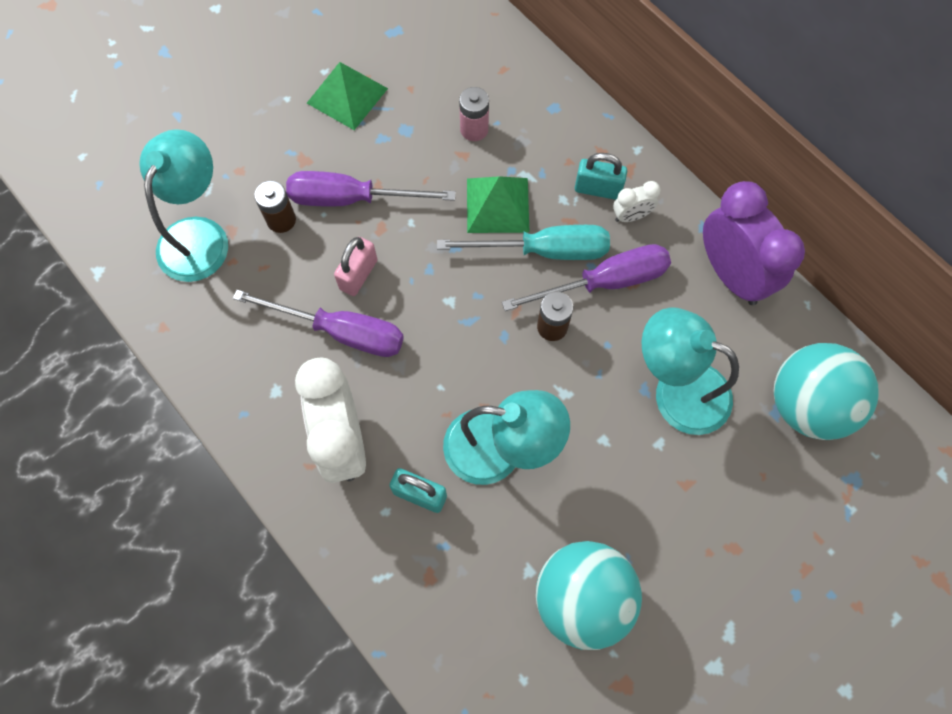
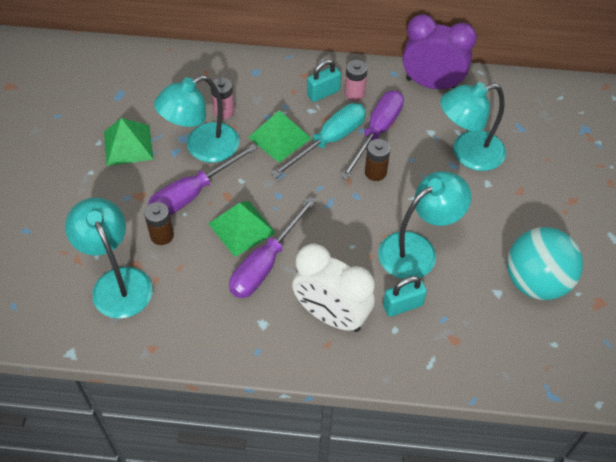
camera: 45 degrees left, 15 degrees down
purple screwdriver [233,290,404,357] -> purple screwdriver turned 150 degrees clockwise [229,197,317,298]
pink padlock [334,237,377,296] -> green pyramid [208,201,276,257]
white clock [613,181,661,222] -> pink battery [344,60,368,101]
turquoise ball [773,343,879,440] -> none
none -> turquoise lamp [154,75,240,163]

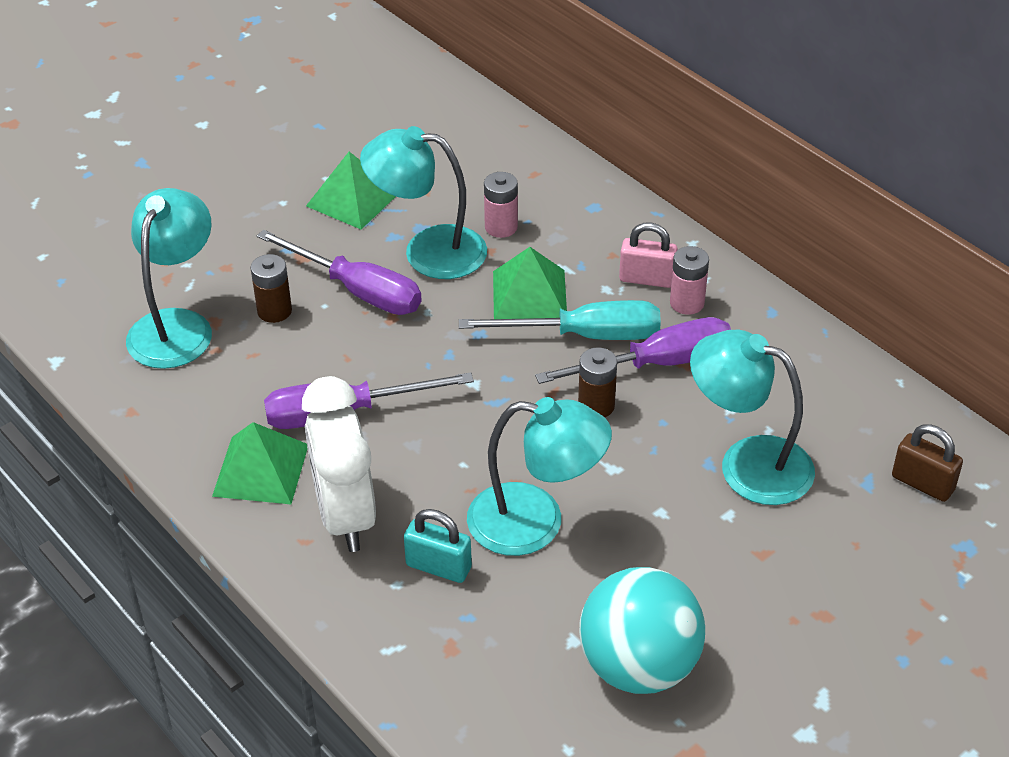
camera: 45 degrees right, 10 degrees down
purple screwdriver [148,143,258,215] -> purple screwdriver turned 150 degrees counterclockwise [257,230,422,315]
green pyramid [208,201,276,257] -> green pyramid moved to [212,422,308,504]
turquoise padlock [307,59,341,102] -> pink padlock [619,222,678,288]
purple clock [403,14,477,89] -> none
none -> brown padlock [892,424,963,502]

